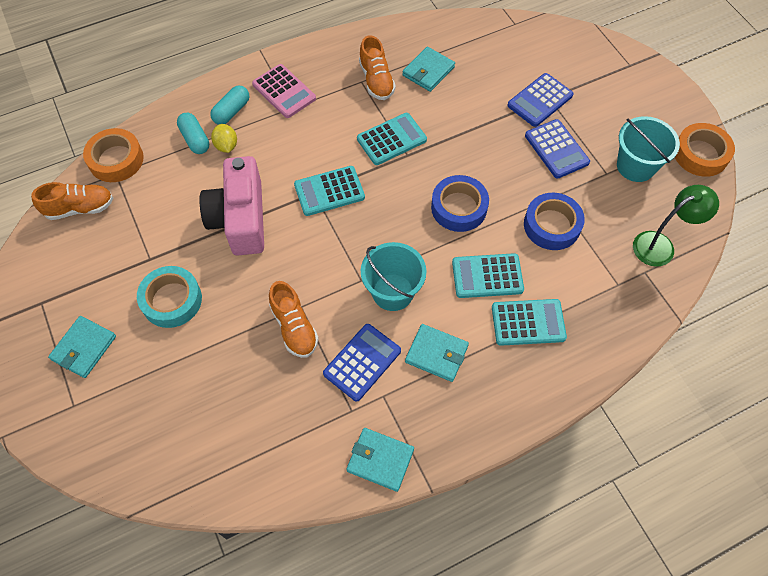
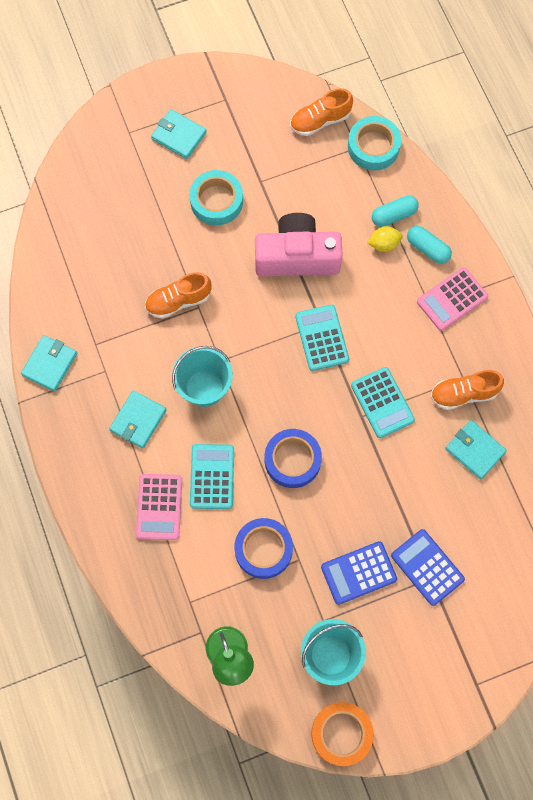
camera: 95 degrees right, 10 degrees up
orange shoe [31,182,113,220] -> orange shoe turned 75 degrees clockwise [290,88,353,136]
orange tape [83,128,144,182] -> turquoise tape [348,116,401,170]
blue calculator [323,324,401,401] -> none
turquoise calculator [492,299,567,346] -> pink calculator [136,474,182,540]

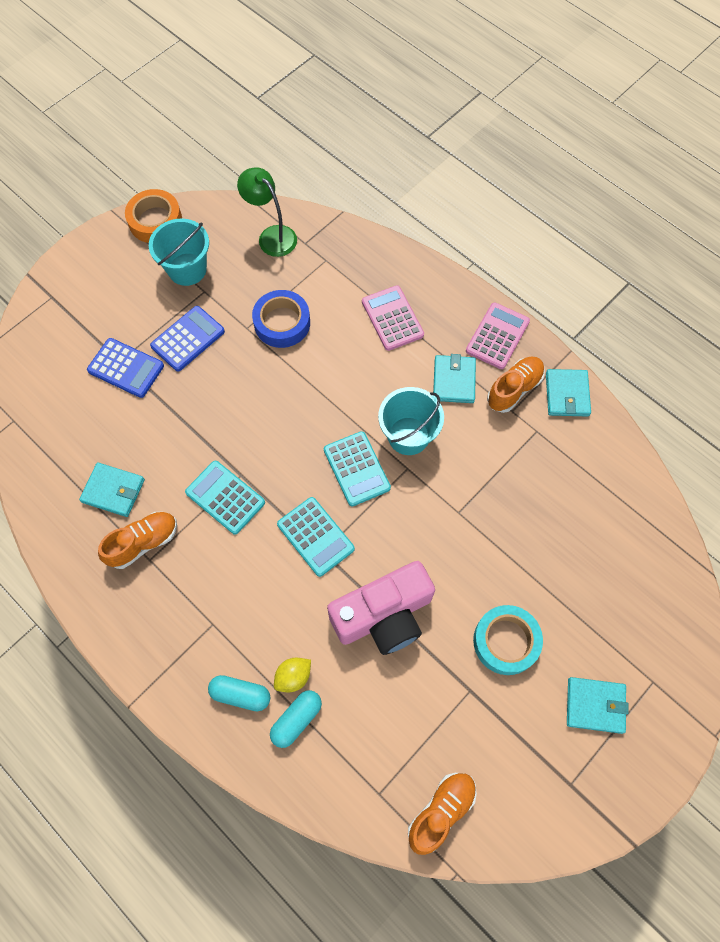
camera: 155 degrees right, 5 degrees down
orange shoe [145,272,212,319] -> orange shoe moved to [487,357,545,413]
turquoise calculator [190,444,234,509] -> turquoise calculator moved to [324,431,391,506]
blue tape [265,429,322,488] -> none
turquoise tape [348,116,401,170] -> none
pink calculator [417,267,488,331] -> pink calculator moved to [466,302,530,369]

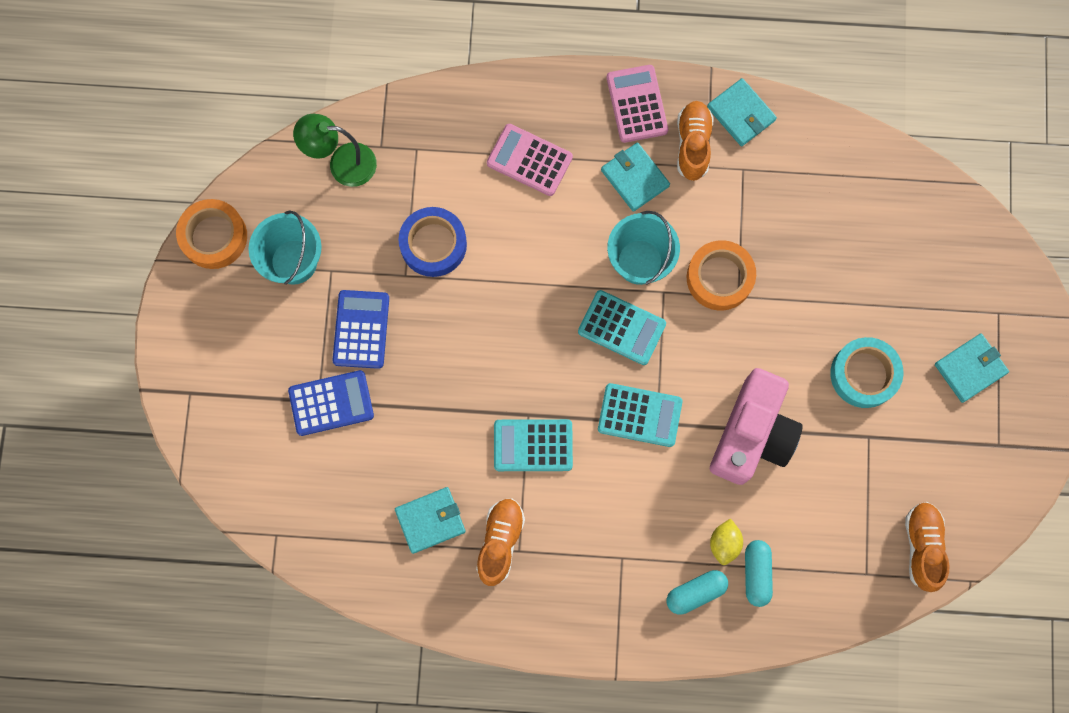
camera: 40 degrees left, 10 degrees up
none -> orange tape [687,240,756,310]

